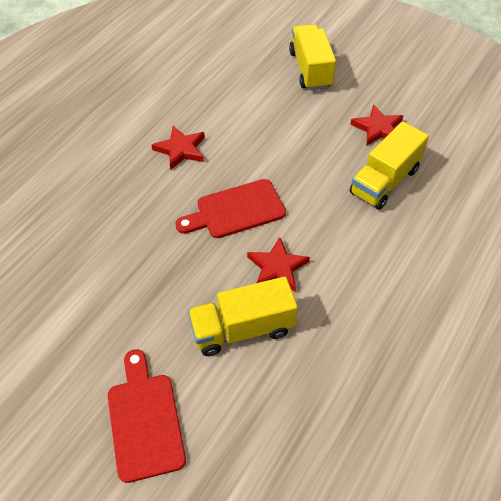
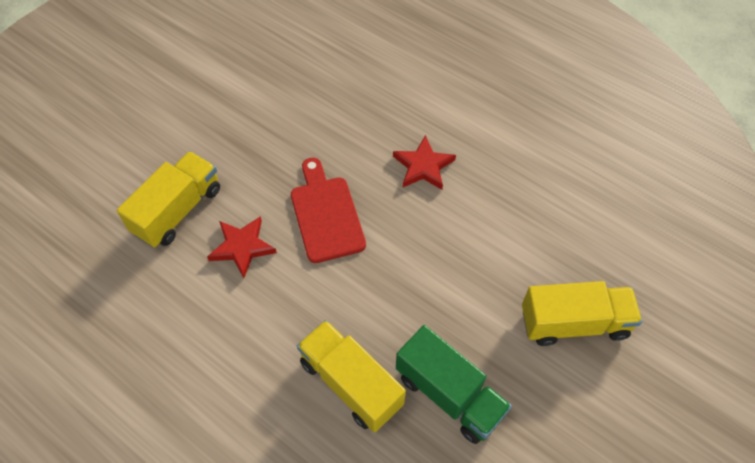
camera: 95 degrees right, 5 degrees up
red cutting board [108,349,186,483] -> none
yellow truck [188,276,298,356] -> yellow truck turned 45 degrees clockwise [117,151,220,248]
red star [350,104,403,146] -> green truck [396,325,512,444]

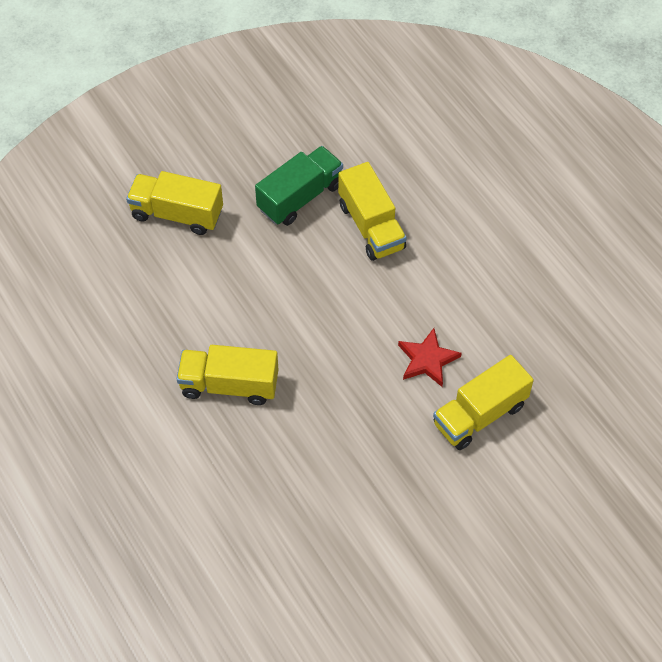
camera: 160 degrees left, 0 degrees up
red cutting board [291,158,366,263] -> none
red star [393,135,456,190] -> yellow truck [177,345,278,405]
green truck [396,325,512,444] -> green truck turned 75 degrees clockwise [255,146,343,226]

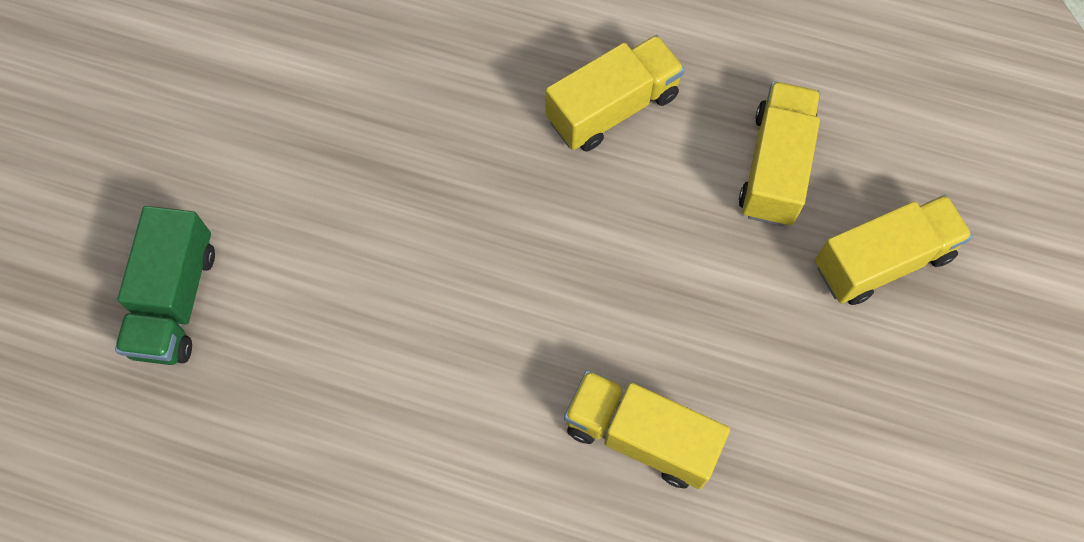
camera: 140 degrees right, 10 degrees up
green truck [255,146,343,226] -> green truck moved to [115,206,215,365]
red star [398,328,462,387] -> none
yellow truck [433,355,534,450] -> yellow truck moved to [739,81,821,226]

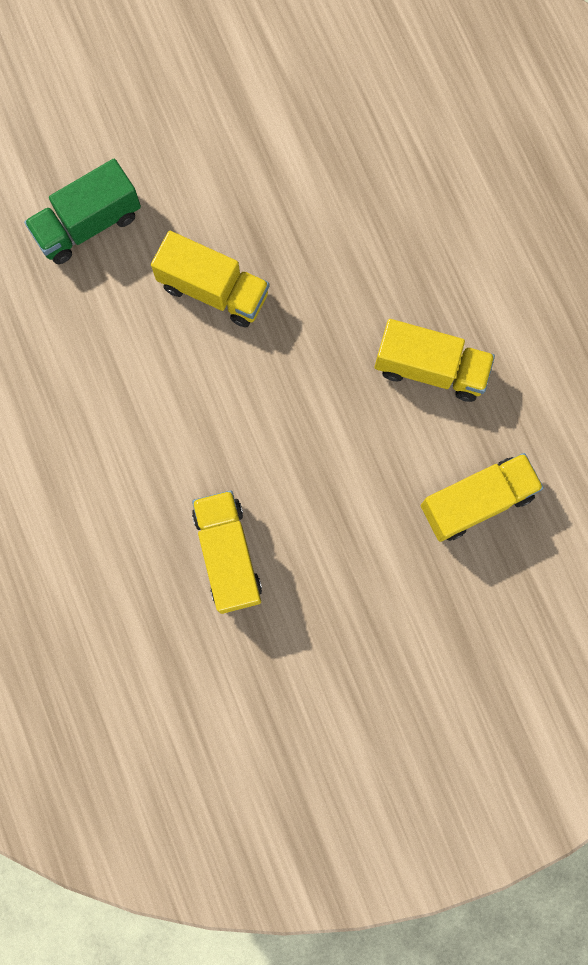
camera: 50 degrees right, 10 degrees up
yellow truck [815,195,973,305] -> yellow truck moved to [151,231,269,327]

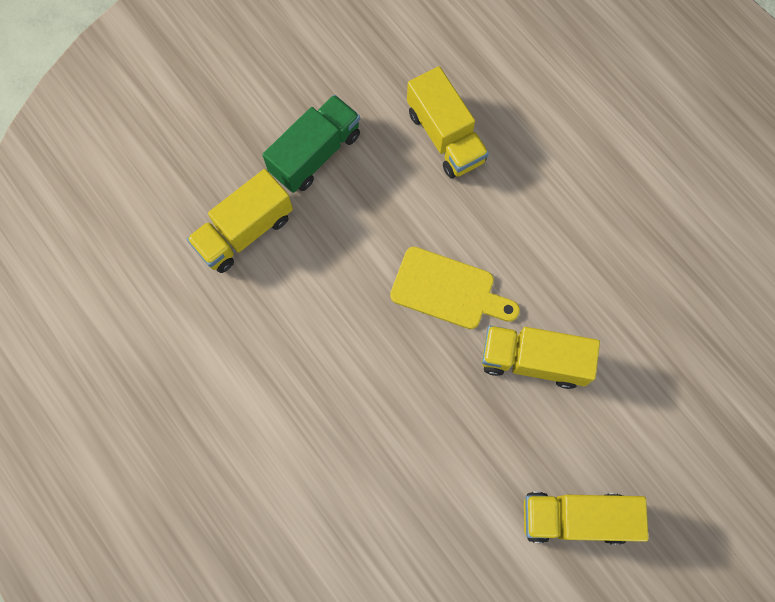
camera: 165 degrees right, 5 degrees down
green truck [24,159,141,264] -> green truck moved to [262,95,360,193]
yellow truck [375,319,495,402] -> yellow truck moved to [524,492,649,545]
none -> yellow cutting board [390,247,520,329]

